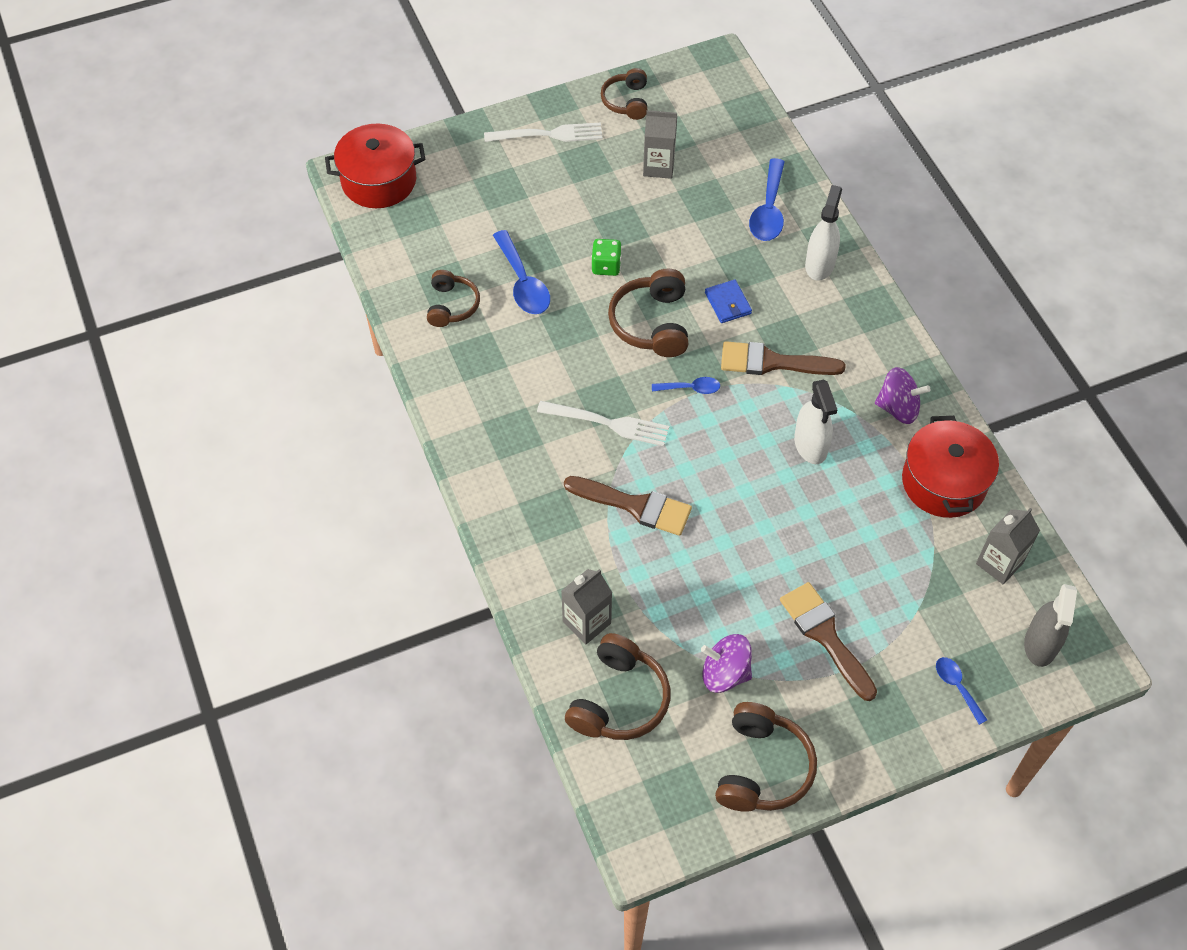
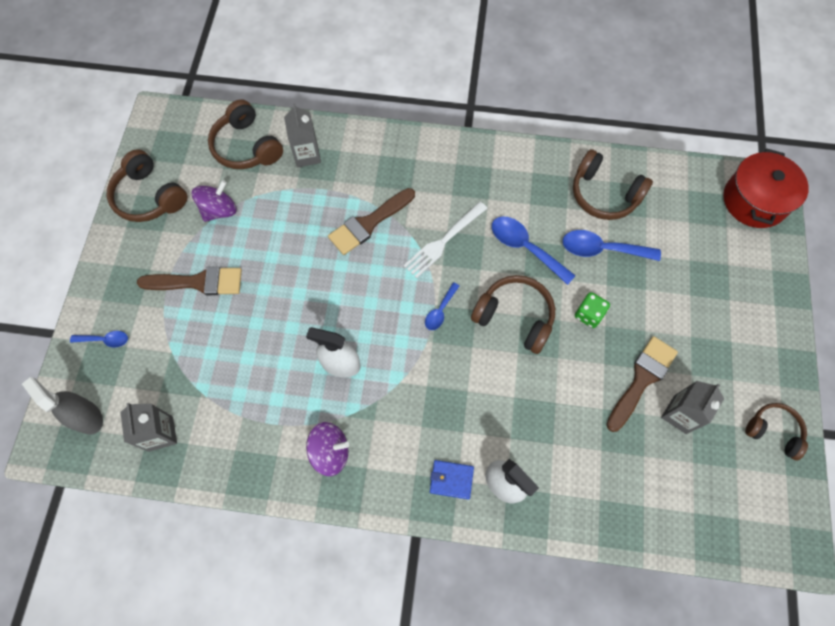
camera: 120 degrees right, 10 degrees up
brown headphones [427,270,480,327] -> brown headphones [573,149,653,220], size x1.53
white fork [484,122,603,142] -> none
blue wallet [705,280,752,323] -> blue wallet moved to [430,460,474,500]
brown brush [721,341,845,375] -> brown brush moved to [606,336,678,432]
blue spoon [749,158,785,241] -> blue spoon moved to [492,216,576,285]
purple spinning top [875,367,931,424] -> purple spinning top turned 135 degrees counterclockwise [306,422,349,476]
red pot [902,416,999,518] -> none

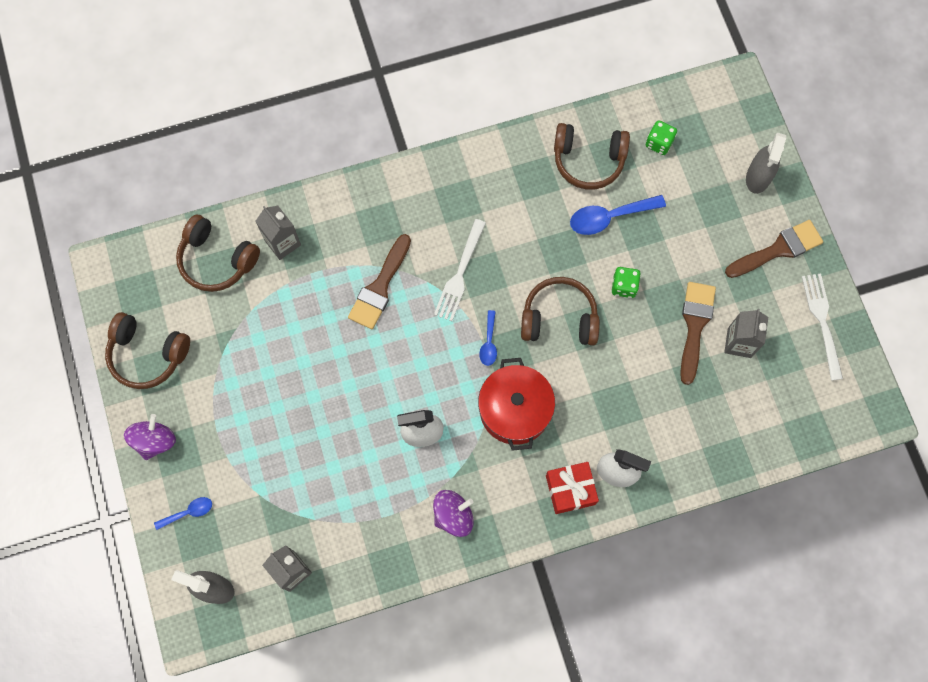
camera: 25 degrees left, 5 degrees up
brown brush [137,267,242,295] -> brown brush moved to [725,220,823,278]
purple spinning top [192,180,237,222] -> purple spinning top moved to [124,414,176,460]
blue wallet [430,460,474,500] -> red gift [546,462,599,514]
blue spoon [492,216,576,285] -> none
red pot [724,149,809,228] -> red pot moved to [478,358,555,451]
brown headphones [745,403,808,460] -> white fork [802,274,843,381]
none -> green dice [646,120,677,155]
none -> grey spray bottle [746,133,786,194]

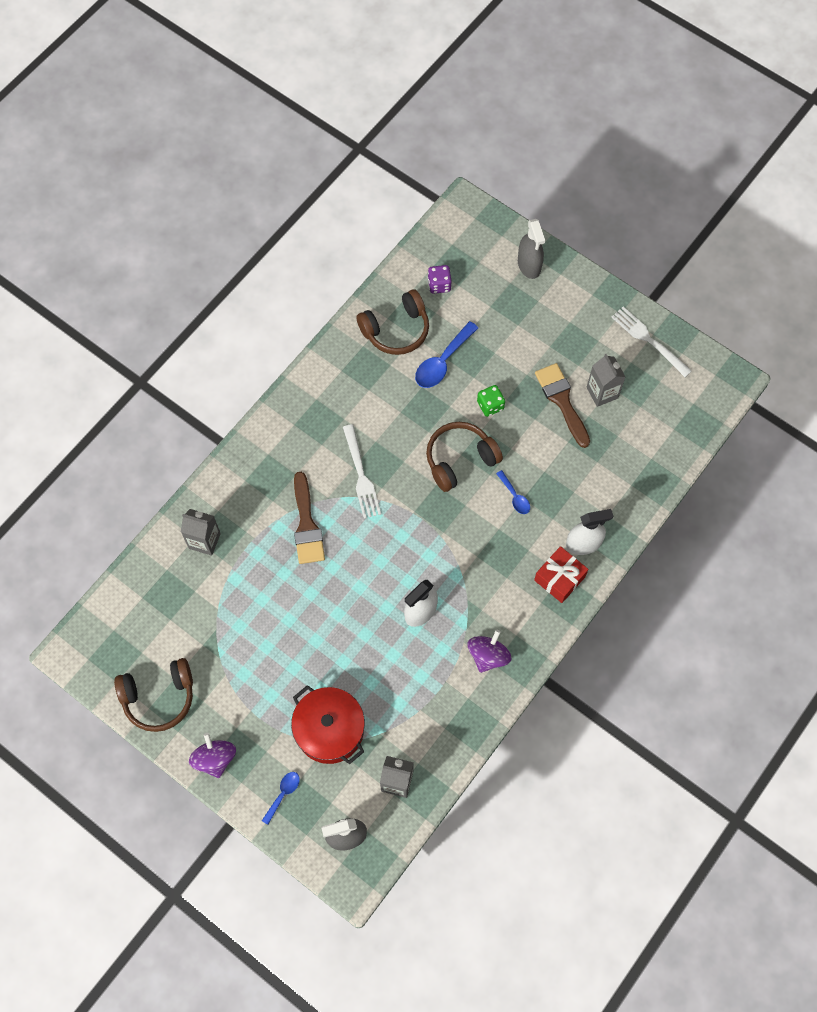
camera: 35 degrees left, 5 degrees down
brown headphones [176,215,260,292] -> none
red pot [478,358,555,451] -> red pot moved to [291,685,365,764]
blue spoon [479,310,497,366] -> blue spoon moved to [496,470,530,514]
green dice [646,120,677,155] -> purple dice [428,265,451,294]
brown brush [725,220,823,278] -> none

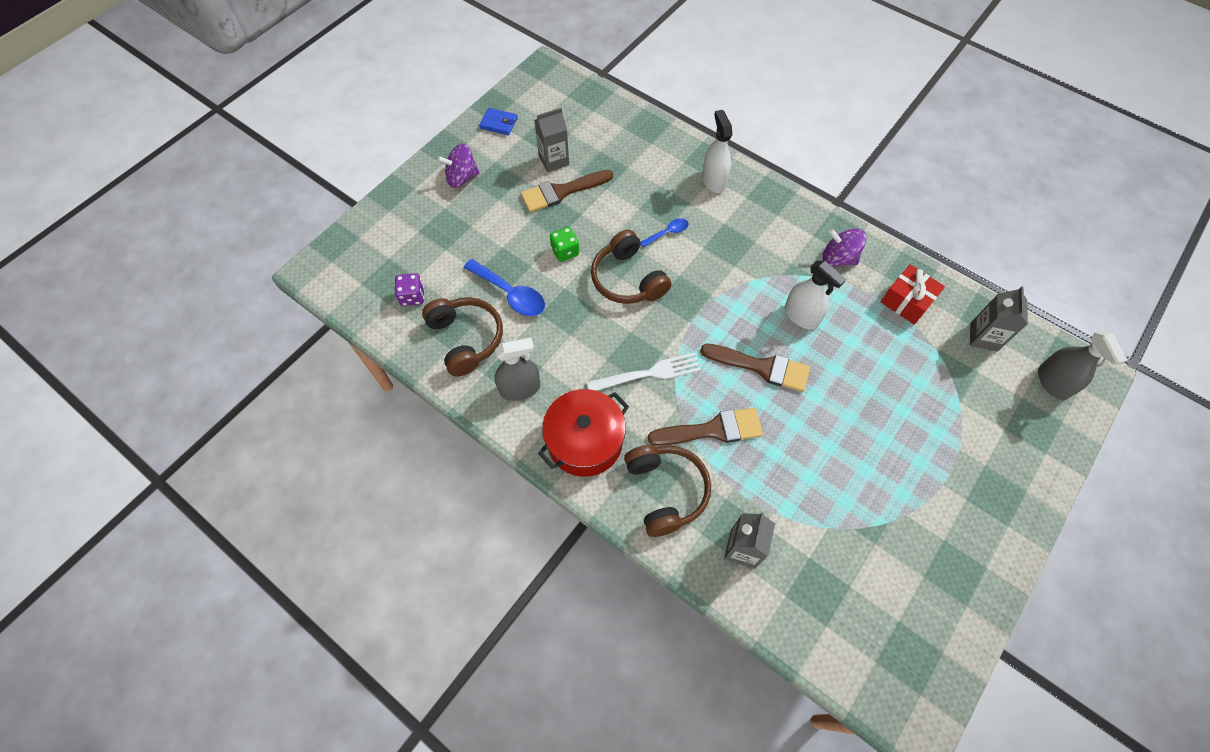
camera: 90 degrees left, 5 degrees down
brown headphones [114,658,193,732] -> brown headphones moved to [624,445,711,537]
purple spinning top [189,733,236,778] -> purple spinning top moved to [437,144,480,188]
blue spoon [262,772,300,825] -> none
red pot [291,685,365,764] -> red pot moved to [538,389,629,477]
grey spray bottle [518,219,545,279] -> grey spray bottle moved to [495,338,540,401]
red gift [534,546,589,603] -> red gift moved to [881,264,945,325]
white fork [611,307,692,377] -> blue wallet [479,108,518,135]
none -> brown brush [700,344,810,392]

